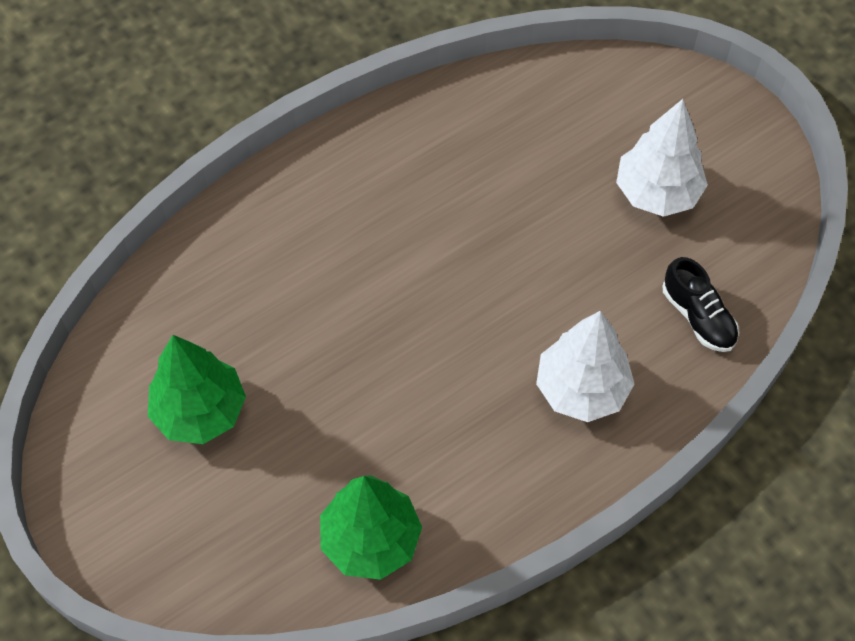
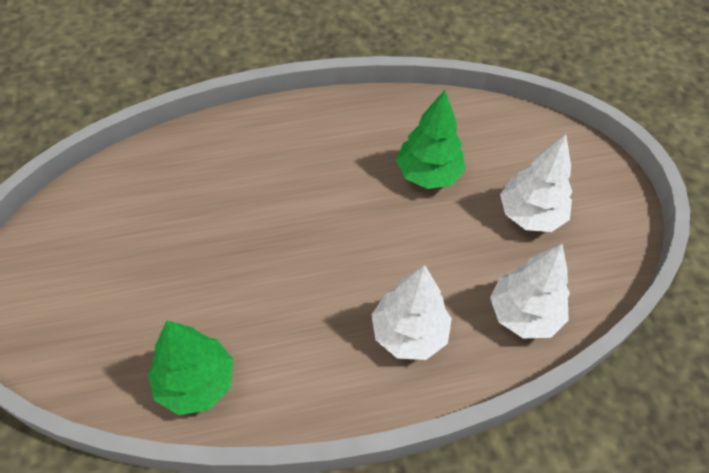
camera: 20 degrees right, 5 degrees down
green tree [148,335,246,444] -> green tree moved to [396,90,465,189]
black shoe [663,257,739,352] -> white tree [490,244,570,338]

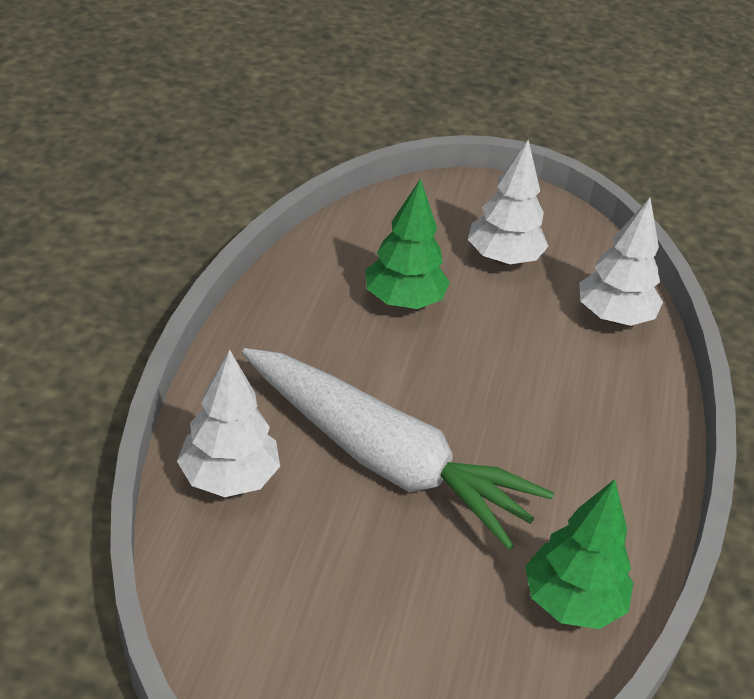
camera: 65 degrees left, 15 degrees down
white tree [371,265,452,360] -> white tree moved to [177,350,280,497]
none -> white carrot [242,348,554,550]

